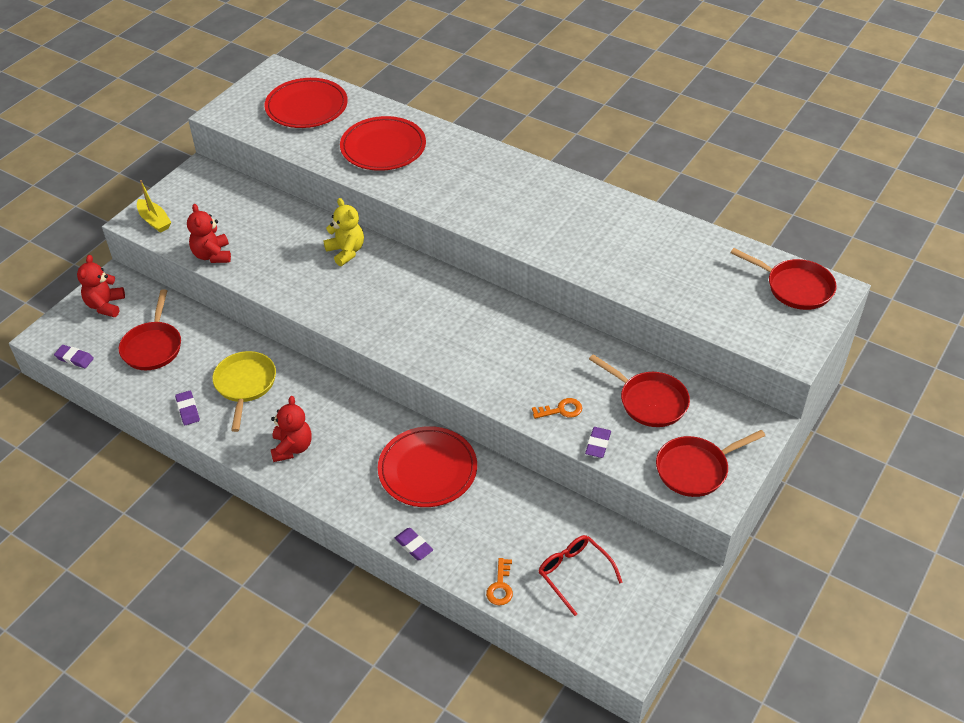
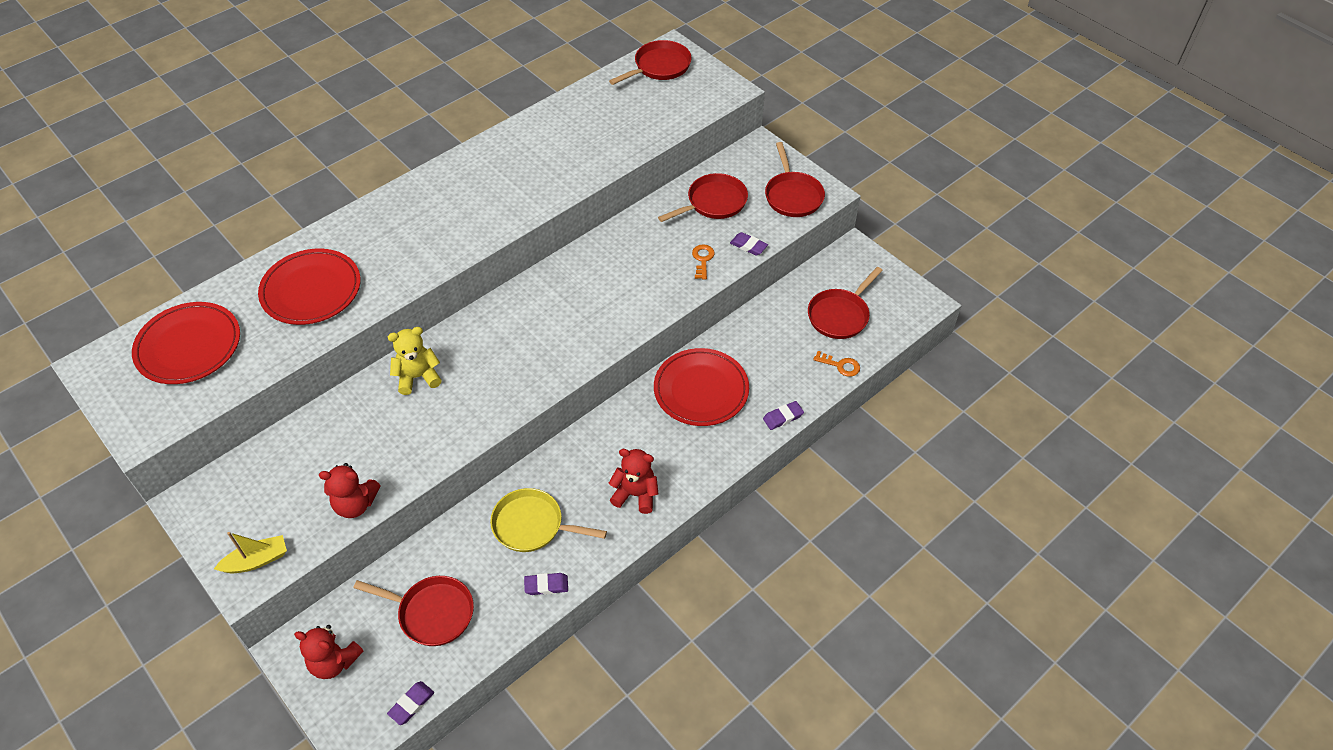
camera: 75 degrees left, 5 degrees up
red glasses [539,535,622,616] -> red pan [808,267,883,339]

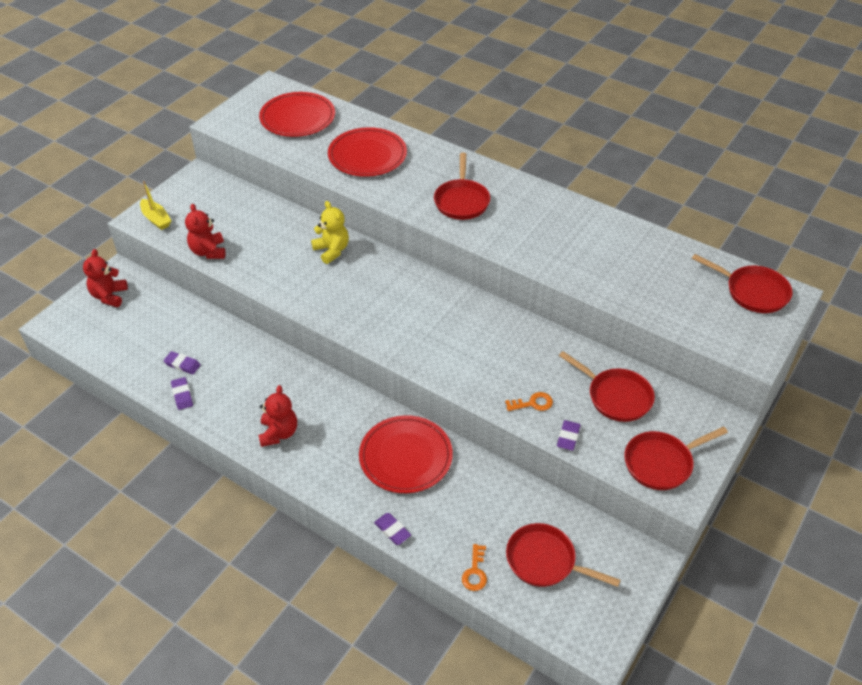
camera: 75 degrees right, 5 degrees down
red pan [353,576,474,646] -> red pan moved to [434,153,490,220]
purple eraser [387,681,434,725] -> purple eraser moved to [163,351,201,374]
yellow pan [490,488,607,552] -> none

